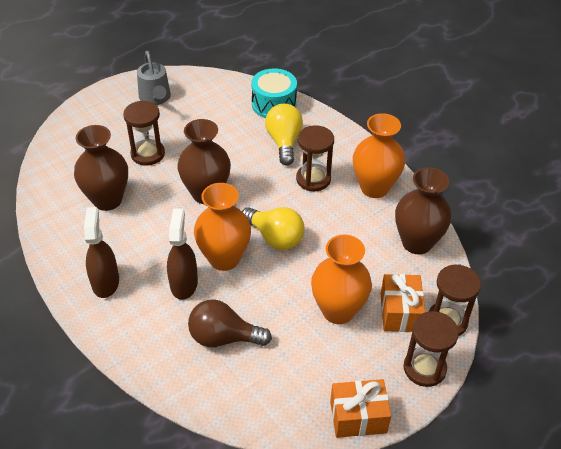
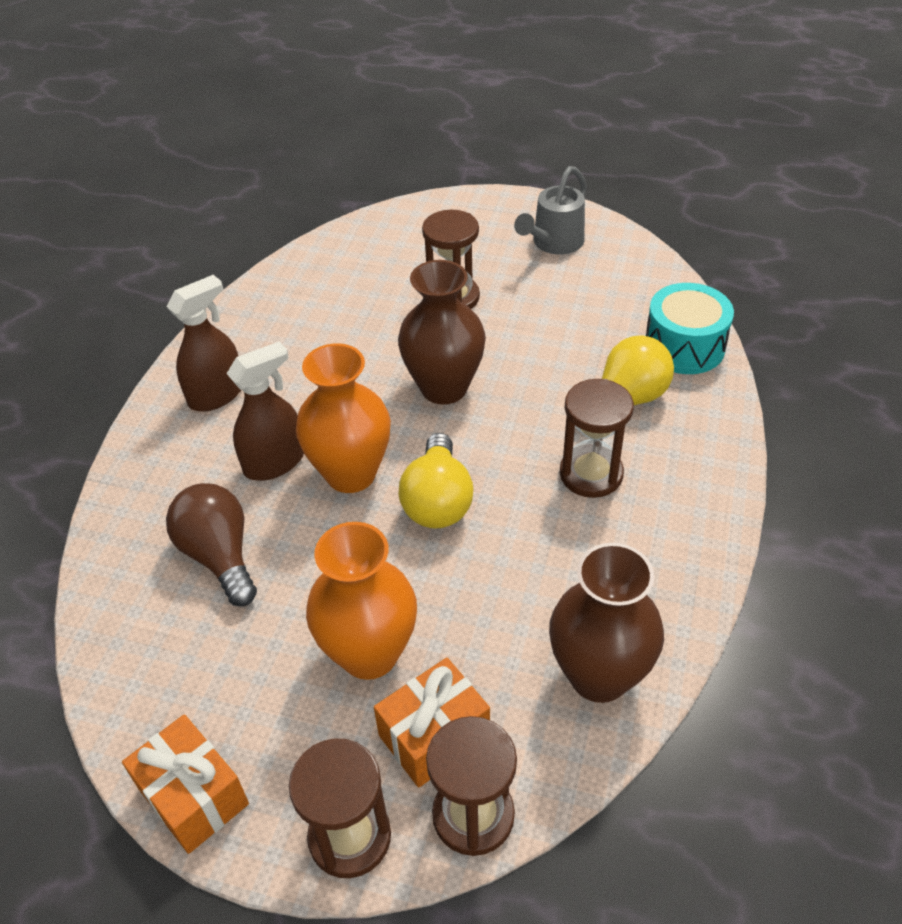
camera: 55 degrees right, 0 degrees up
brown vase [74,125,128,211] -> none
orange vase [353,113,405,198] -> none

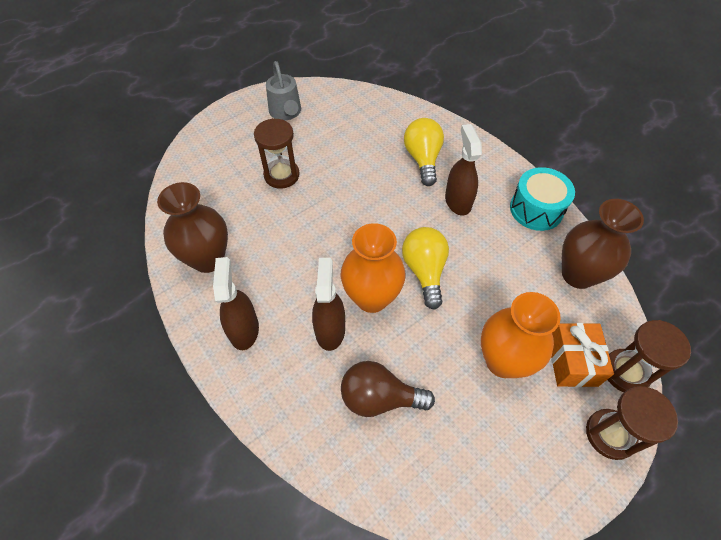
camera: 55 degrees left, 10 degrees up
orange gift [122,714,249,854] -> none
brown vase [398,260,486,405] -> brown vase moved to [157,182,228,273]
yellow light bulb [399,433,473,529] -> yellow light bulb turned 135 degrees counterclockwise [402,227,449,310]
brown hourglass [560,379,634,498] -> brown spray bottle [445,124,482,216]
turquoise drum [646,283,734,374] -> turquoise drum moved to [510,167,575,231]

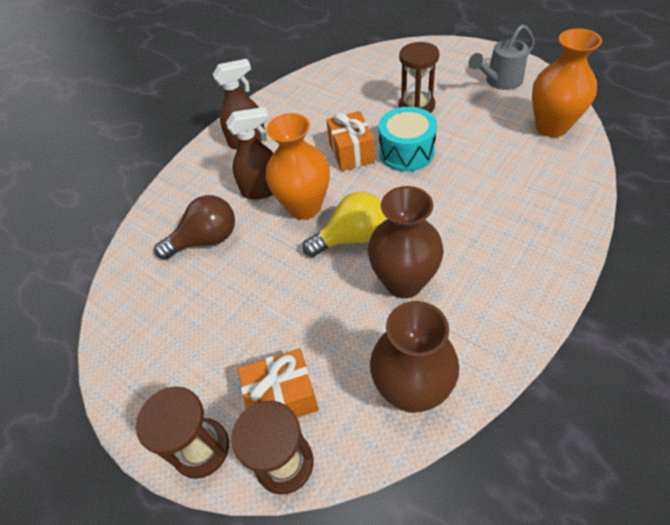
camera: 80 degrees right, 5 degrees down
brown vase [157,182,228,273] -> brown vase moved to [368,186,444,298]
brown light bulb [341,361,435,417] -> brown light bulb turned 75 degrees clockwise [154,195,235,260]
yellow light bulb [404,118,444,186] -> none
brown spray bottle [445,124,482,216] -> none
orange vase [481,292,561,378] -> orange vase moved to [532,28,602,137]
turquoise drum [510,167,575,231] -> turquoise drum moved to [378,107,437,172]
none -> orange gift [326,111,375,171]

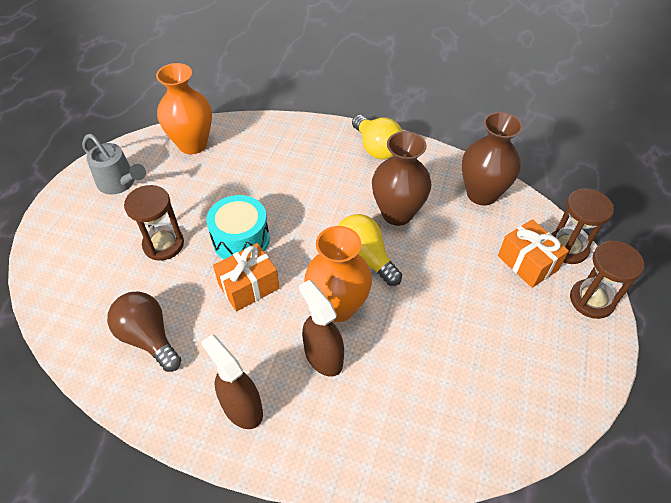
camera: 115 degrees left, 0 degrees up
brown light bulb [154,195,235,260] -> brown light bulb moved to [107,292,181,372]
none -> yellow light bulb [352,115,402,160]

